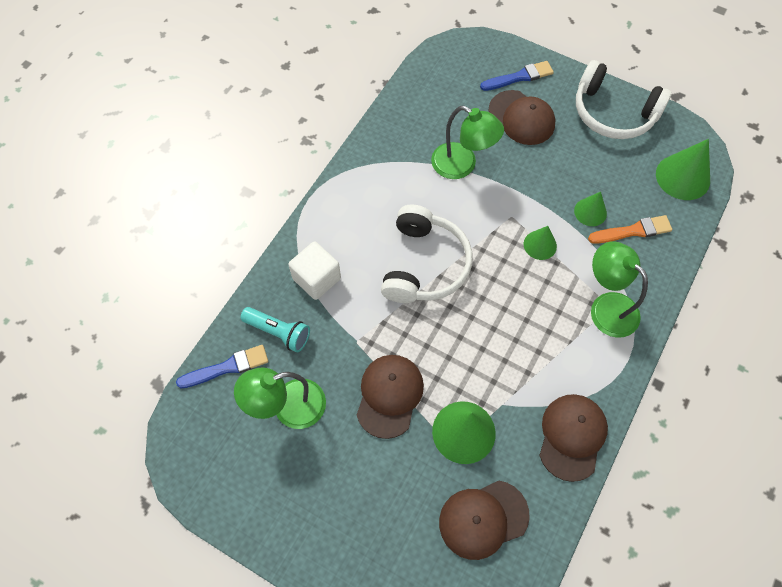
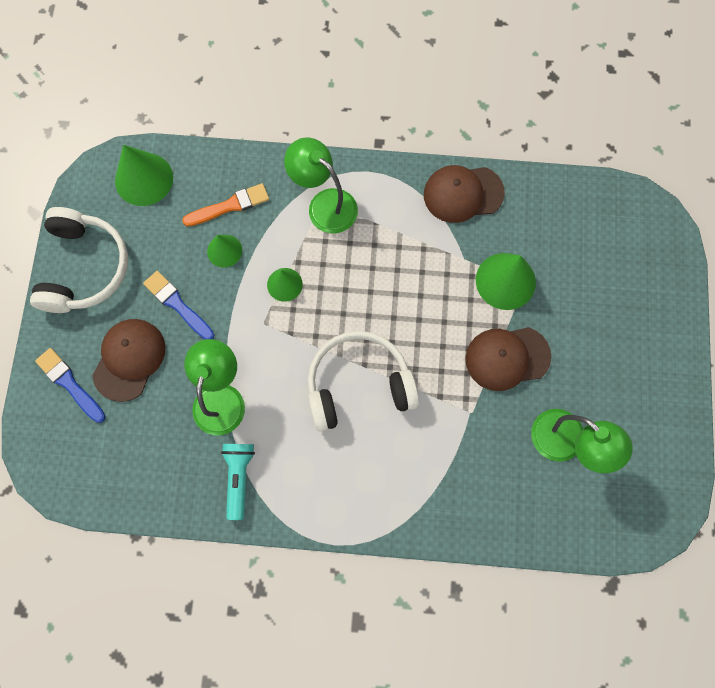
camera: 115 degrees left, 10 degrees up
blue brush [176,345,268,388] -> blue brush moved to [143,271,214,340]
turquoise flashlight [240,307,310,352] -> turquoise flashlight moved to [221,444,255,520]
white cube [288,241,341,300] -> none
brown cap [439,481,530,560] -> none
orange brush [588,215,672,244] -> orange brush turned 105 degrees clockwise [182,183,269,227]
green lamp [591,241,648,338] -> green lamp turned 105 degrees clockwise [284,137,358,234]

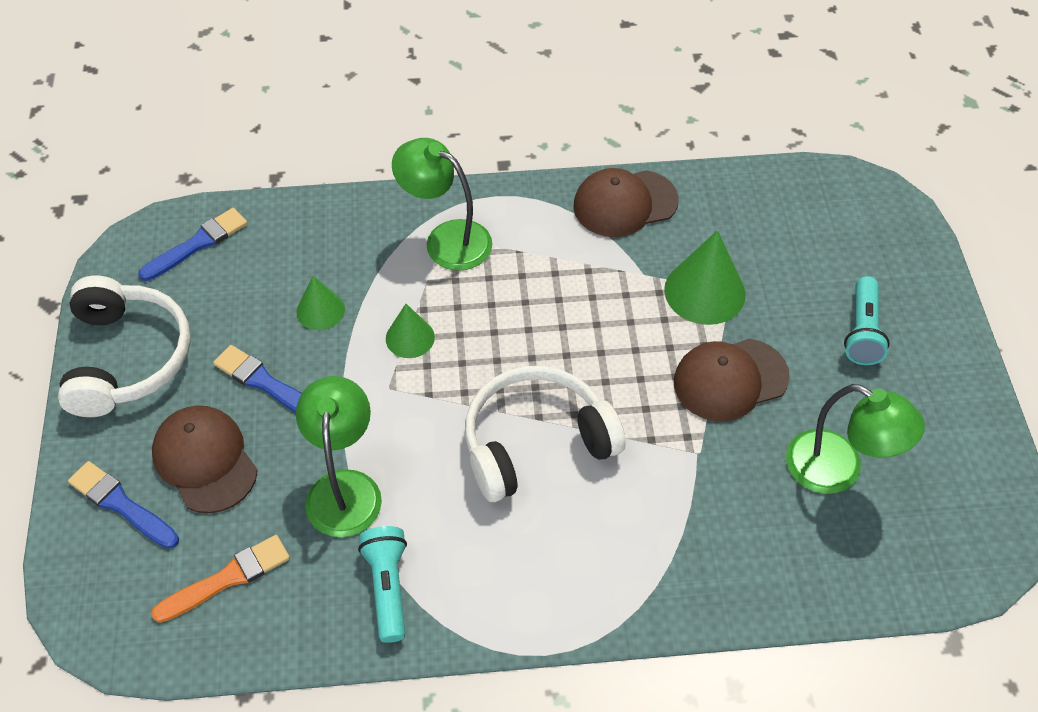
camera: 10 degrees left, 20 degrees down
brown cap [92,319,165,402] -> brown cap turned 45 degrees counterclockwise [152,405,258,513]
green cone [115,145,173,206] -> blue brush [138,208,248,281]
orange brush [182,183,269,227] -> orange brush moved to [151,535,290,623]
none -> turquoise flashlight [844,276,890,365]

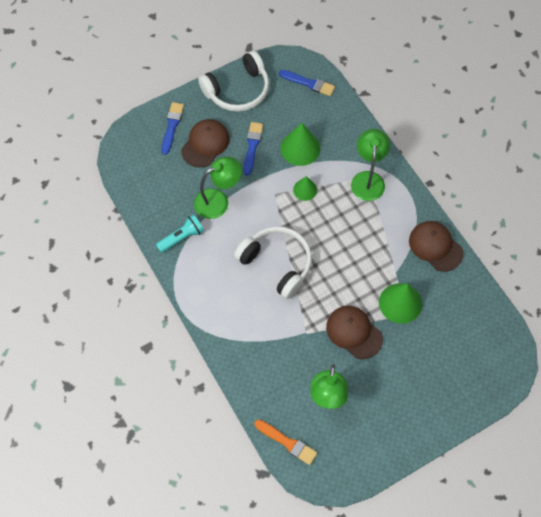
camera: 65 degrees right, 10 degrees up
orange brush [151,535,290,623] -> orange brush moved to [254,419,317,465]
green cone [296,276,345,330] -> green cone [280,123,321,166], size x1.70
turquoise flashlight [844,276,890,365] -> none

